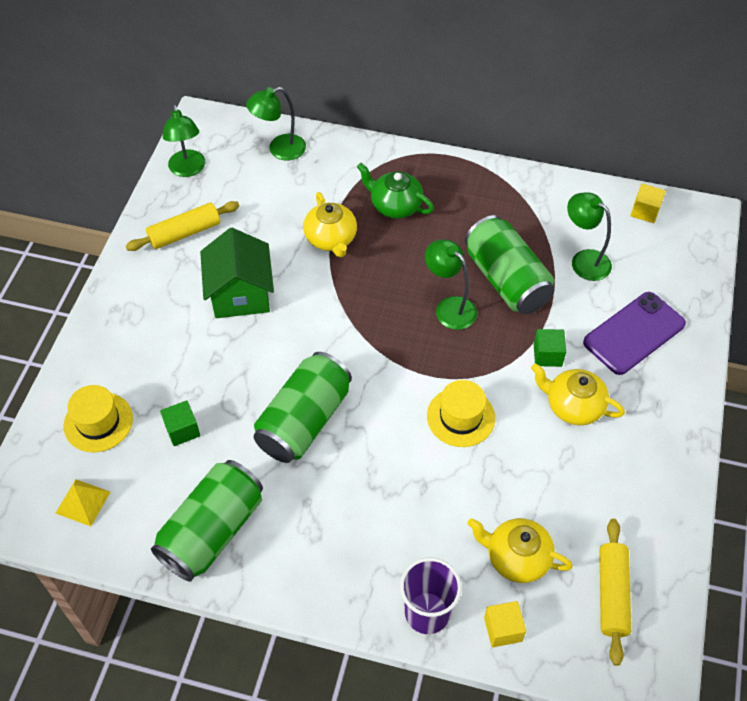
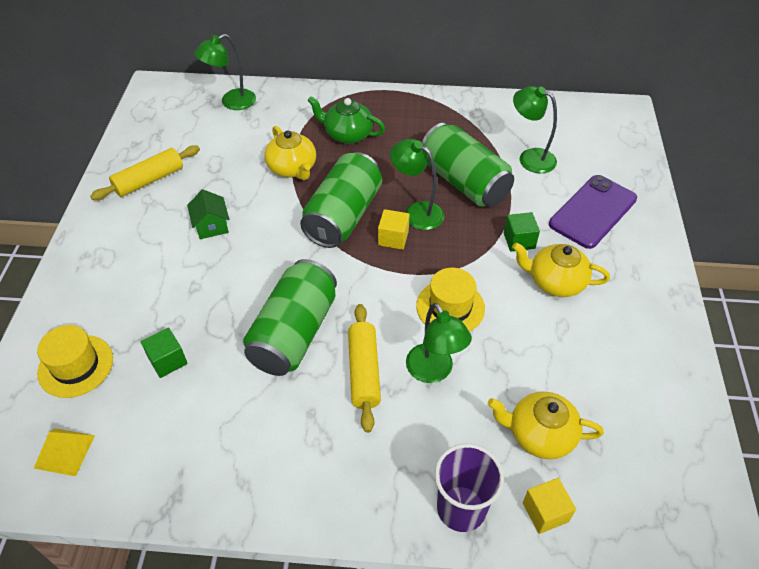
camera: 10 degrees left, 5 degrees down
green can [151,460,263,582] -> green can moved to [300,152,382,248]
green lamp [163,104,205,177] -> green lamp moved to [406,303,472,383]
green house [200,228,274,318] -> green house [187,189,229,239], size x0.54
yellow rolling pin [600,519,631,666] -> yellow rolling pin moved to [348,304,381,433]
yellow cube [630,183,666,223] -> yellow cube moved to [378,209,409,250]

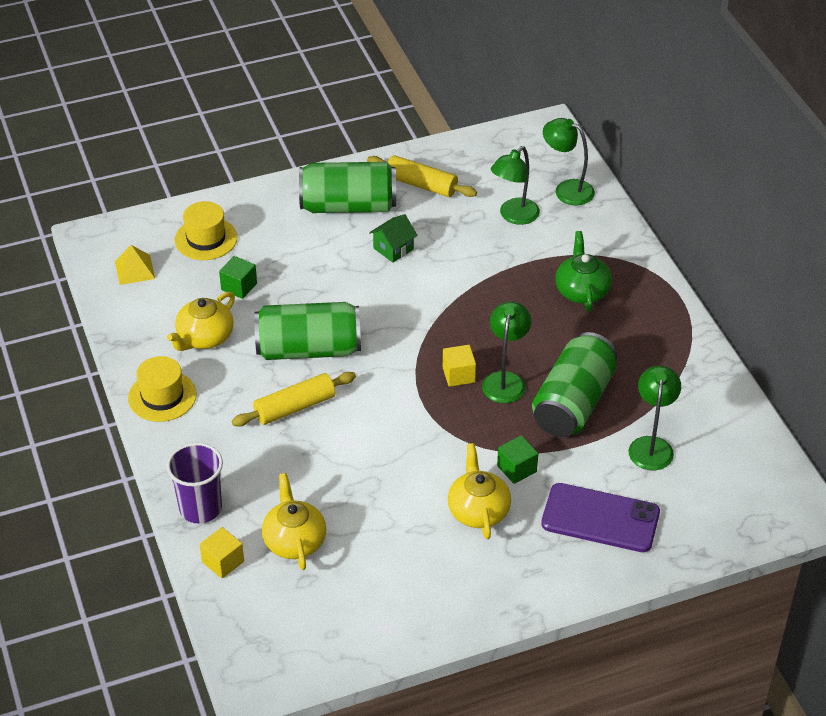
camera: 65 degrees right, 5 degrees down
yellow teapot [264,126,316,180] -> yellow teapot moved to [167,292,235,351]
green can [300,152,382,248] -> green can moved to [299,162,396,213]
green lamp [406,303,472,383] -> green lamp moved to [491,146,540,225]
yellow hat [416,268,485,332] -> yellow hat moved to [128,356,197,422]

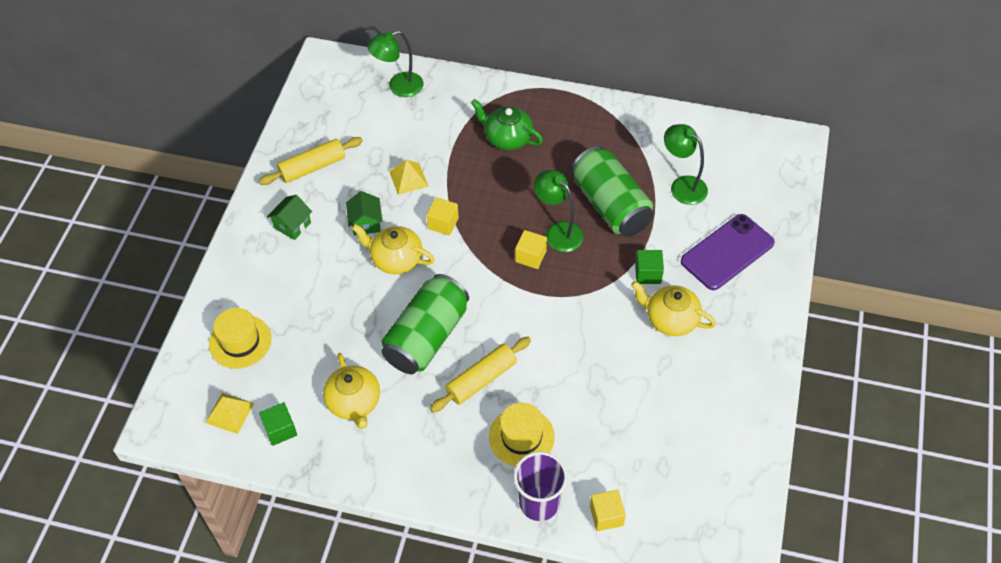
camera: 55 degrees left, 10 degrees up
yellow hat [128,356,197,422] -> yellow hat moved to [489,403,555,466]
green cube [219,256,257,299] -> green cube moved to [259,402,297,446]
yellow rolling pin [232,372,356,426] -> yellow rolling pin turned 45 degrees clockwise [430,337,531,412]
yellow teapot [262,473,326,570] -> yellow teapot moved to [352,224,435,274]
green can [299,162,396,213] -> green house [267,195,312,240]
green lamp [491,146,540,225] -> none
none -> yellow pyramid [389,159,429,195]
none -> yellow cube [426,197,459,236]

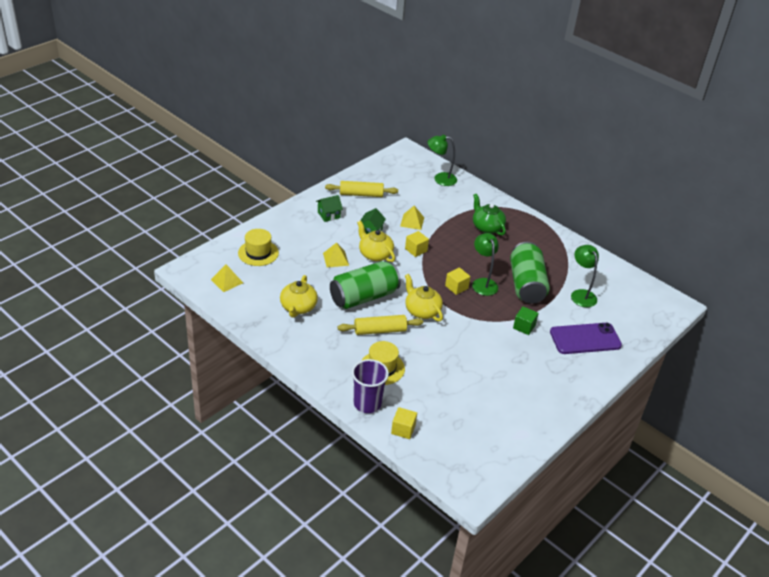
camera: 25 degrees right, 15 degrees down
green cube [259,402,297,446] -> none
yellow teapot [631,281,716,336] -> yellow teapot moved to [405,274,443,322]
none -> yellow pyramid [323,243,349,267]

